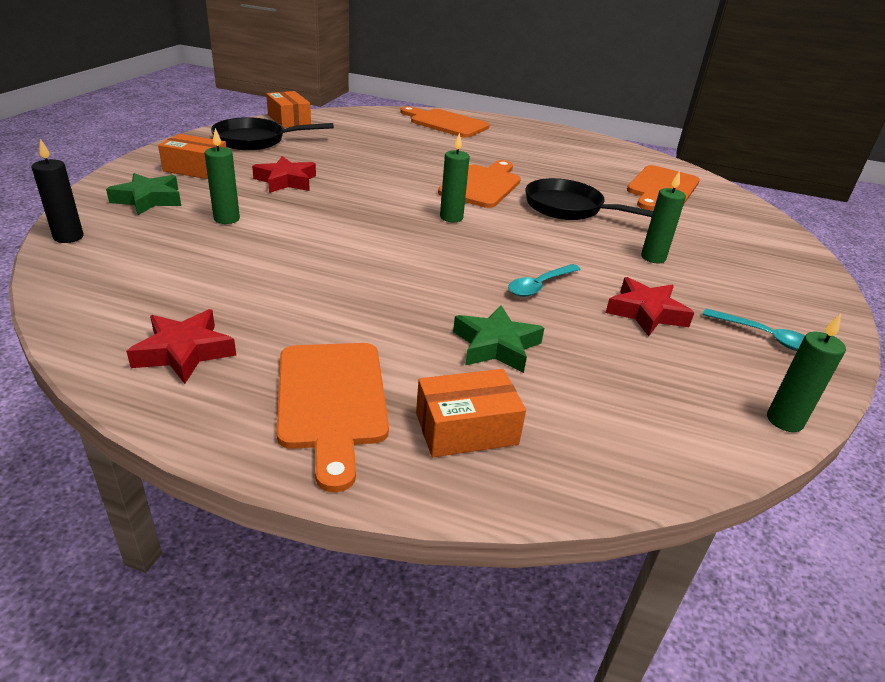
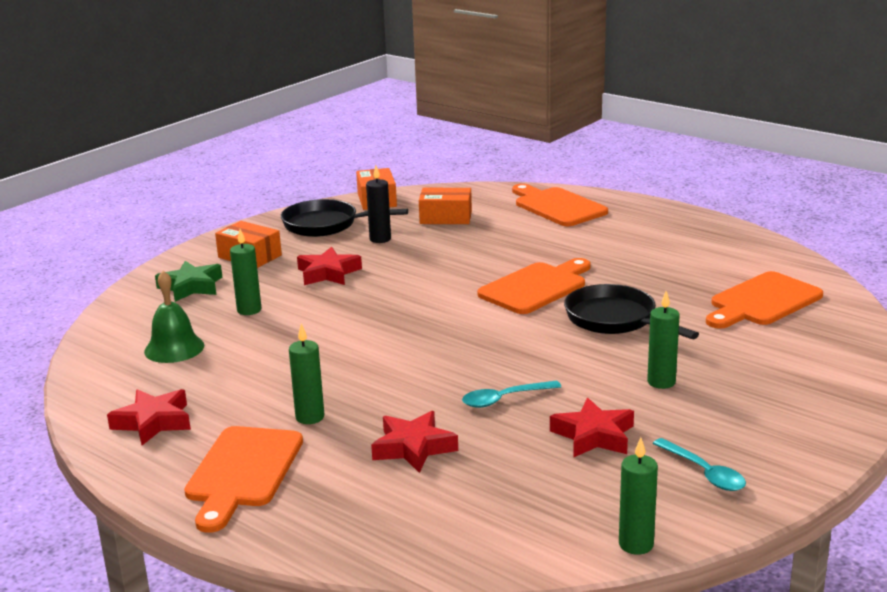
camera: 25 degrees right, 10 degrees down
black candle [32,139,83,243] -> black candle moved to [366,165,391,243]
orange box [416,369,526,457] -> orange box moved to [419,188,472,224]
green candle [440,133,470,222] -> green candle moved to [289,323,324,424]
green star [453,305,544,373] -> red star [371,411,458,473]
none -> green bell [144,271,204,363]

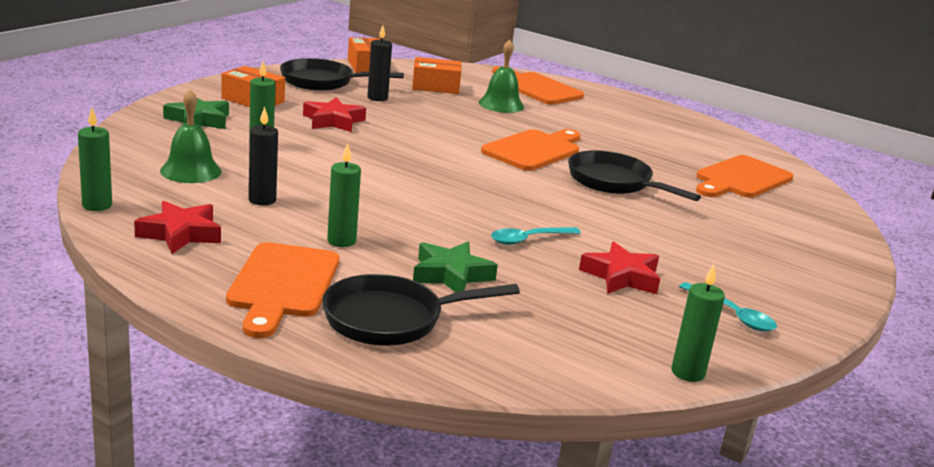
camera: 10 degrees left, 0 degrees up
red star [371,411,458,473] -> green star [413,242,498,292]
green candle [647,291,680,389] -> green candle moved to [78,108,112,211]
none -> black candle [249,106,278,205]
none -> black pan [322,274,520,346]
none -> green bell [478,39,524,113]

